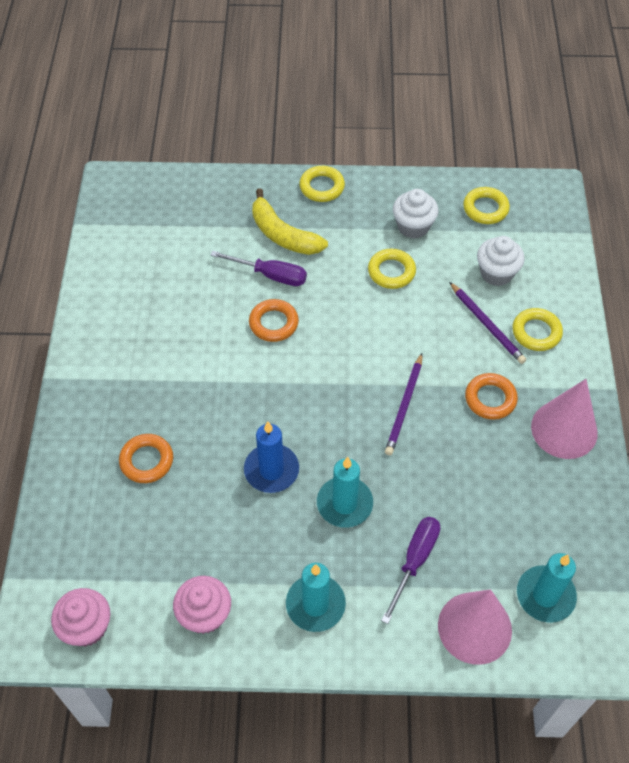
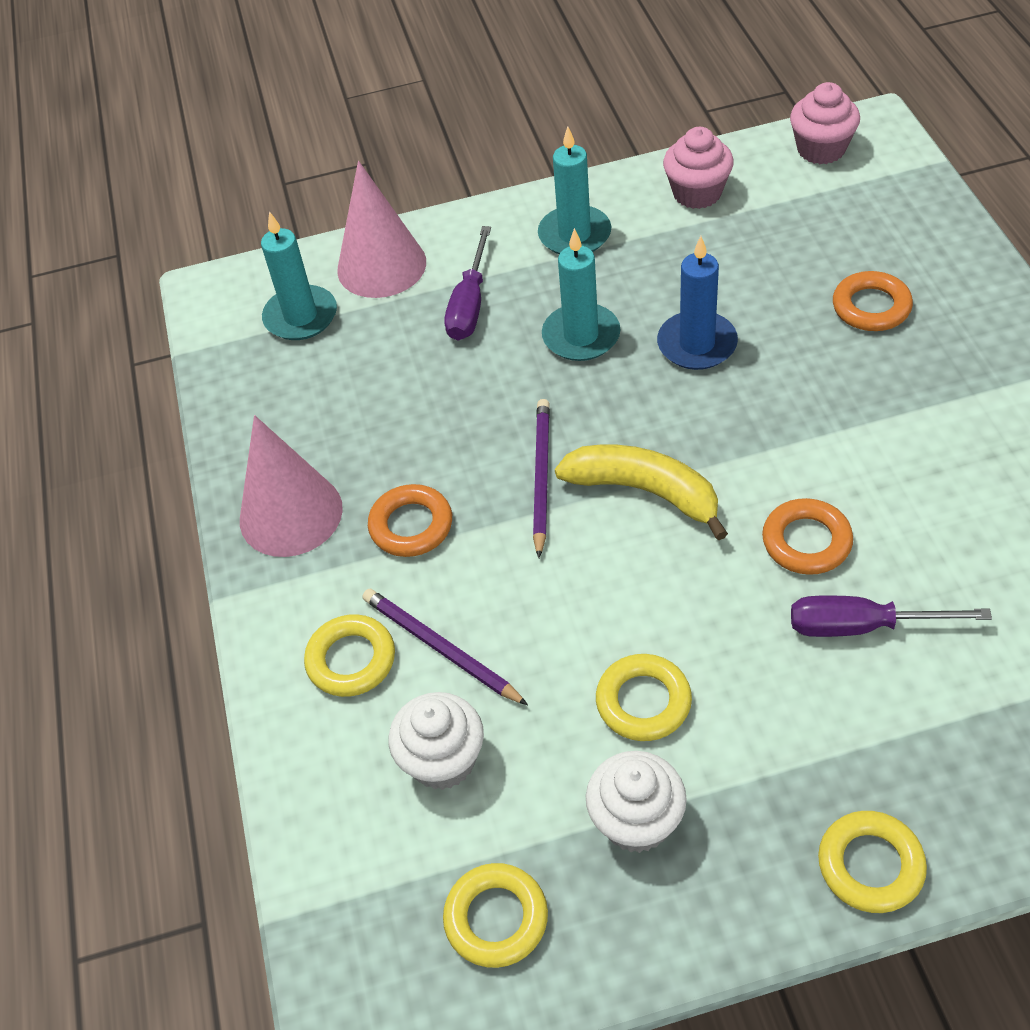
camera: 170 degrees right, 5 degrees down
yellow banana [252,188,328,255] -> yellow banana moved to [555,445,728,540]

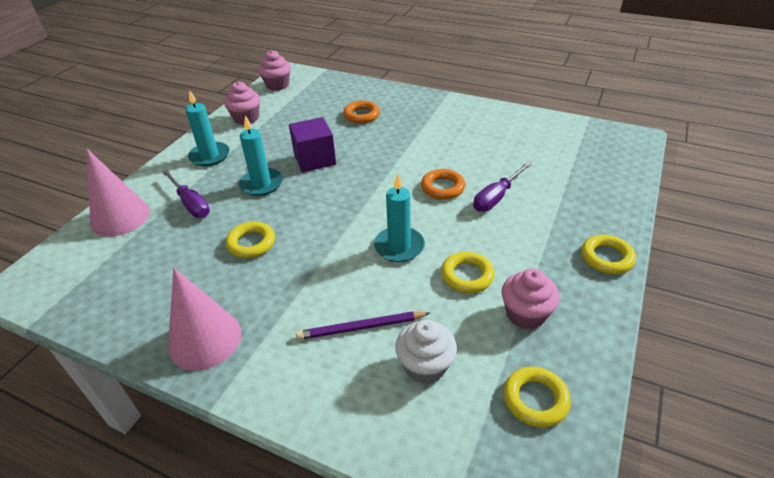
camera: 55 degrees left, 10 degrees down
turquoise candle [261,211,337,340] -> turquoise candle moved to [374,174,425,262]
yellow ring [304,614,395,697] -> yellow ring moved to [226,222,275,258]
orange ring [368,484,452,557] -> none
purple pencil [533,399,550,558] -> none
yellow banana [555,445,728,540] -> none
white cupcake [586,751,687,853] -> pink cupcake [502,268,560,330]
blue candle [657,236,738,370] -> purple cube [289,117,336,172]

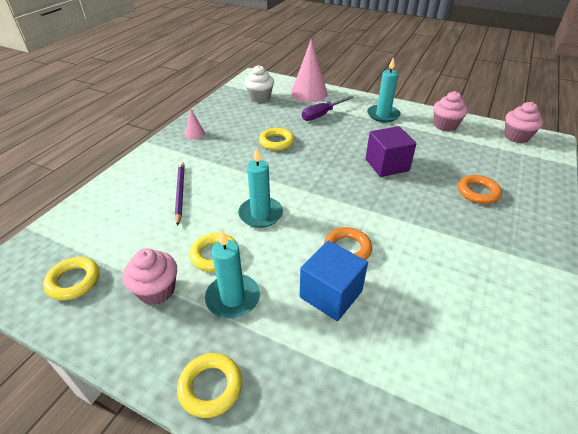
camera: 90 degrees right, 0 degrees up
pink cone [168,268,242,371] -> pink cone [185,108,205,140], size x0.47
turquoise candle [239,115,283,196] -> turquoise candle moved to [205,230,260,319]
white cupcake [395,320,457,384] -> white cupcake moved to [245,65,274,102]
purple screwdriver [473,162,532,212] -> blue cube [300,240,368,321]

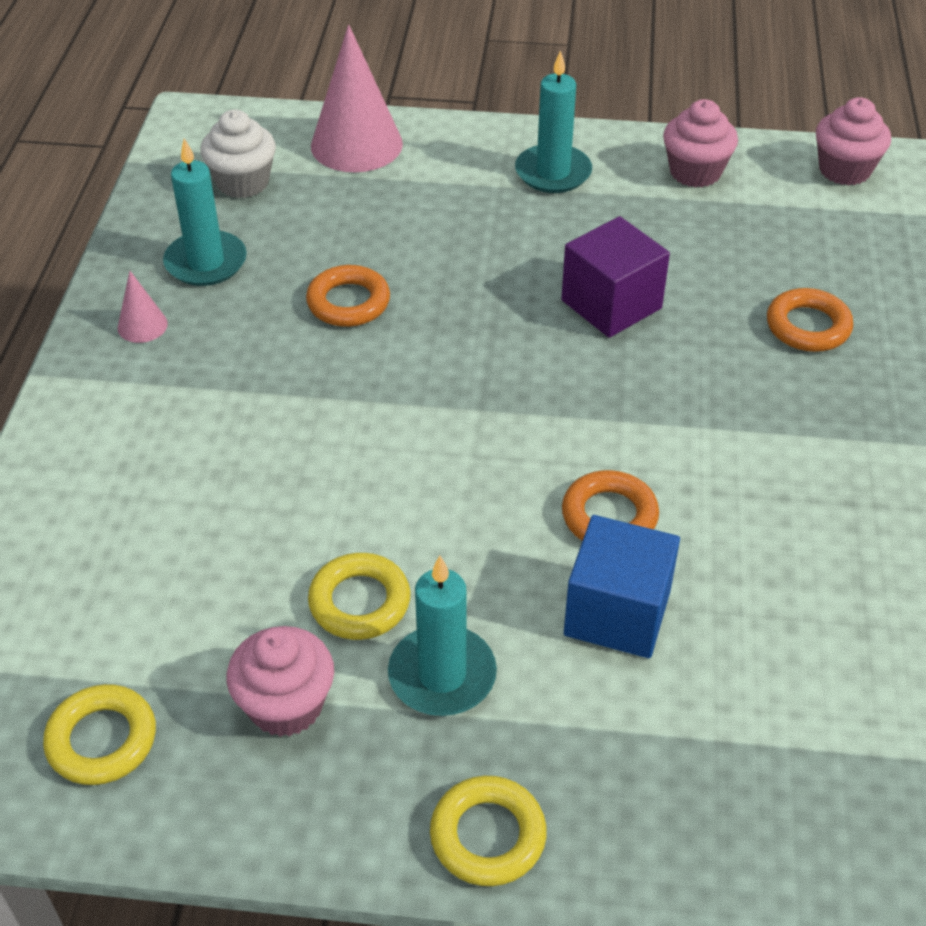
camera: 20 degrees left, 5 degrees up
purple pencil [175,162,185,226] -> none
turquoise candle [238,147,283,228] -> turquoise candle moved to [163,138,247,286]
yellow ring [259,128,294,151] -> orange ring [306,265,390,327]
purple screwdriver [302,96,354,121] -> none

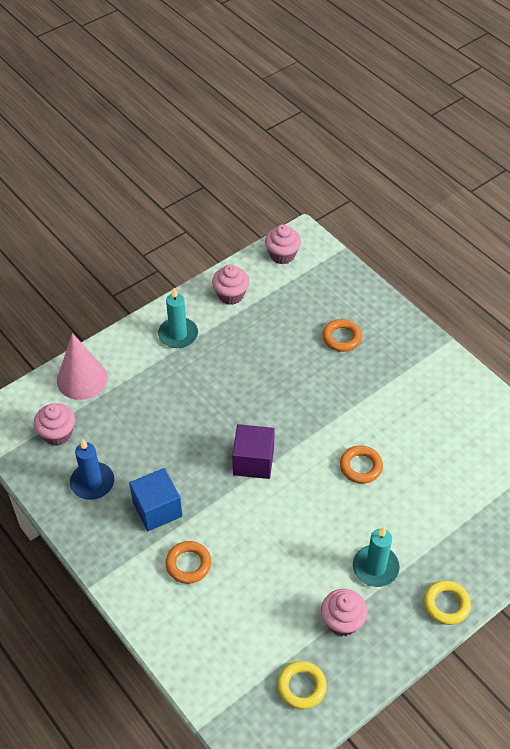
camera: 45 degrees left, 5 degrees up
pink cone [118,271,168,343] -> none
turquoise candle [163,138,247,286] -> blue candle [70,439,114,500]
white cupcake [200,110,276,198] -> pink cupcake [34,403,75,446]
orange ring [306,265,390,327] -> orange ring moved to [165,541,211,584]
yellow ring [308,553,411,640] -> none
purple cube [561,216,670,338] -> purple cube moved to [232,424,275,479]
blue cube [564,515,680,658] -> blue cube moved to [129,468,182,531]

